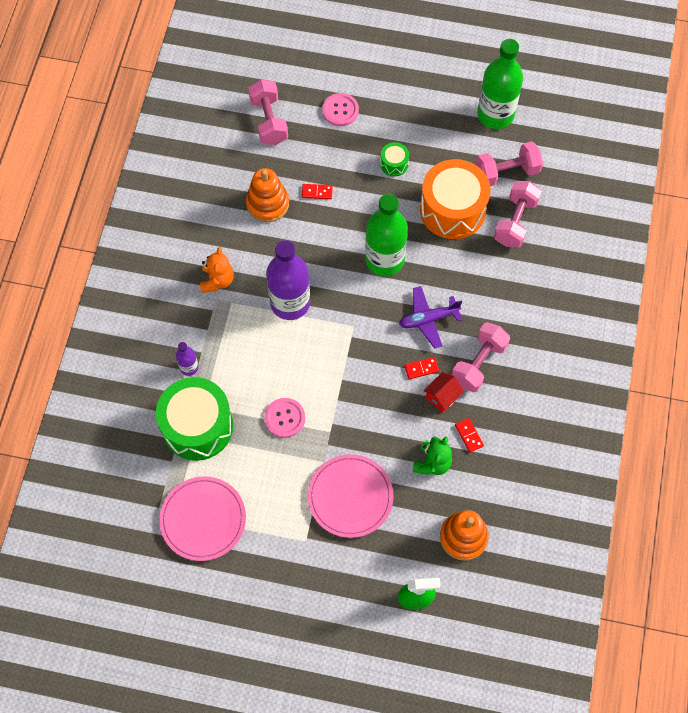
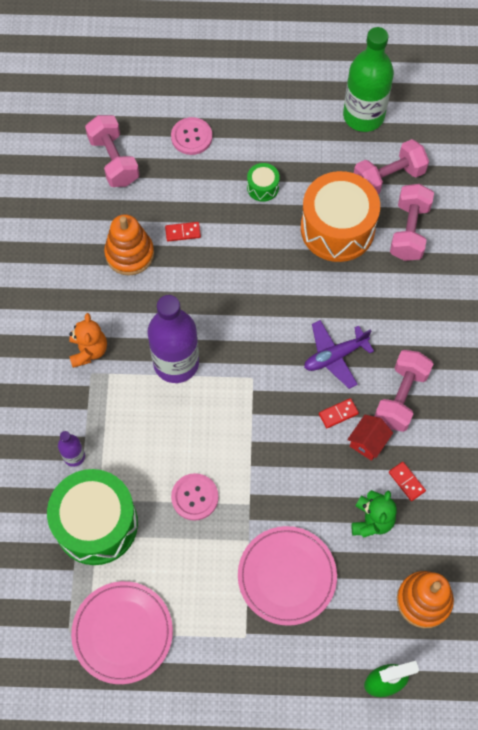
camera: 10 degrees left, 0 degrees up
green bottle [365,194,408,276] -> none

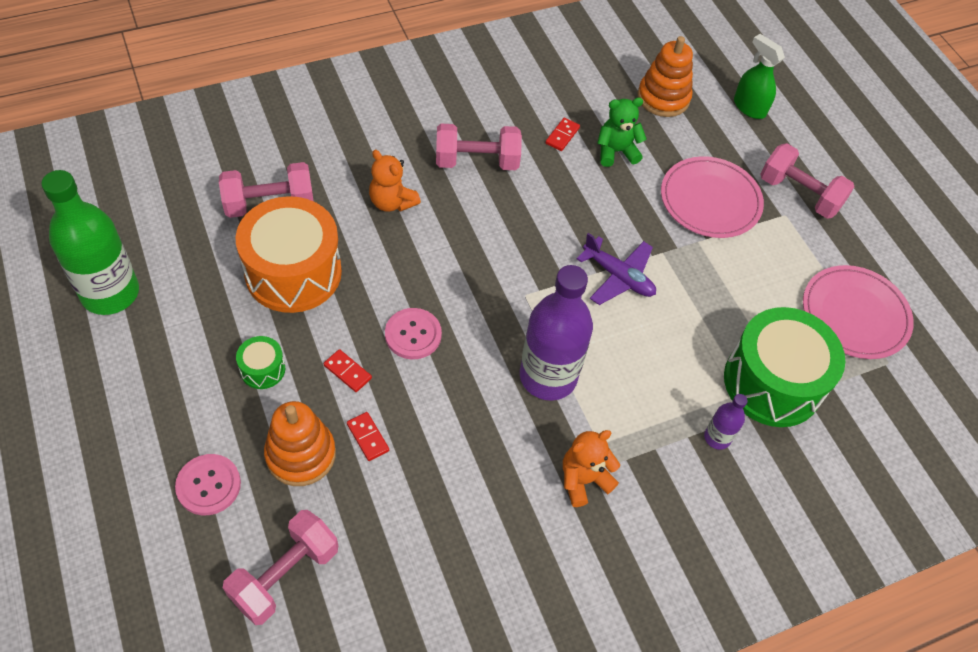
camera: 120 degrees left, 10 degrees down
orange stacking toy [104,214,154,276] -> orange stacking toy moved to [264,401,336,486]
pink button [171,473,219,521] -> pink button moved to [385,308,442,359]
purple plane [304,320,374,389] -> purple plane moved to [577,233,656,305]
red domino [319,398,359,428] -> red domino moved to [323,349,372,392]
red house [347,415,393,461] -> none
pink dumbbell [354,139,429,194] -> pink dumbbell moved to [760,143,854,219]
none -> orange teddy bear [369,150,421,212]

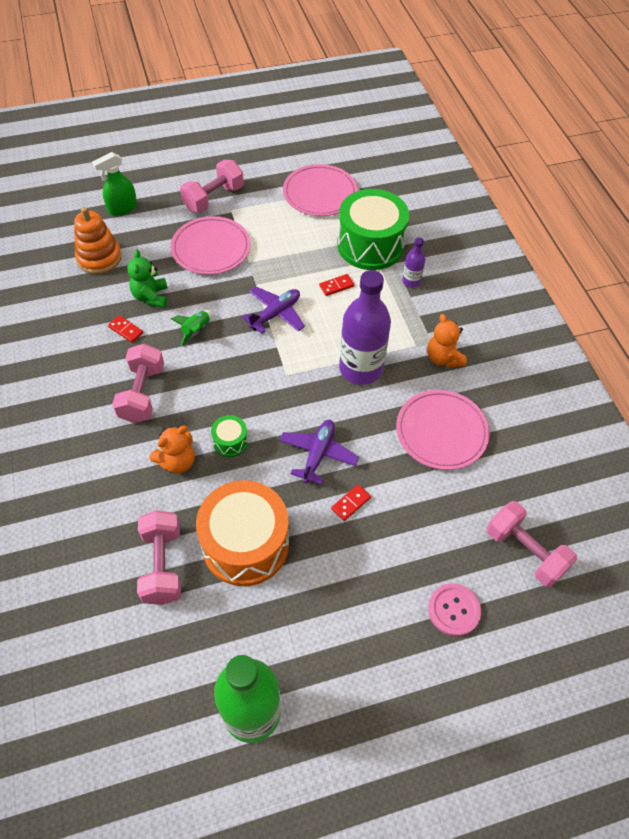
camera: 80 degrees left, 0 degrees up
green drum [236,336,285,389] -> green drum moved to [211,415,248,457]
orange stacking toy [264,401,336,486] -> none
red domino [347,412,389,461] -> red domino moved to [319,274,354,296]
pink button [385,308,442,359] -> purple plane [280,420,359,485]
none -> green rocket [171,310,213,346]
none -> pink plate [396,390,490,470]

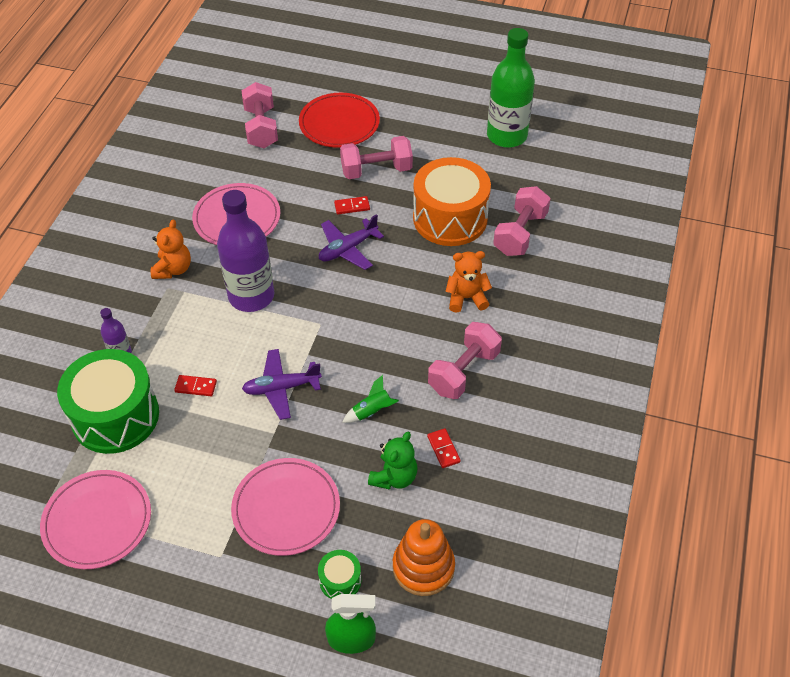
camera: 145 degrees left, 5 degrees down
pink dumbbell [180,160,244,213] -> pink dumbbell moved to [340,136,413,179]
green drum [211,415,248,457] -> green drum moved to [318,550,361,599]
pink button [428,583,481,636] -> red plate [299,93,380,148]

